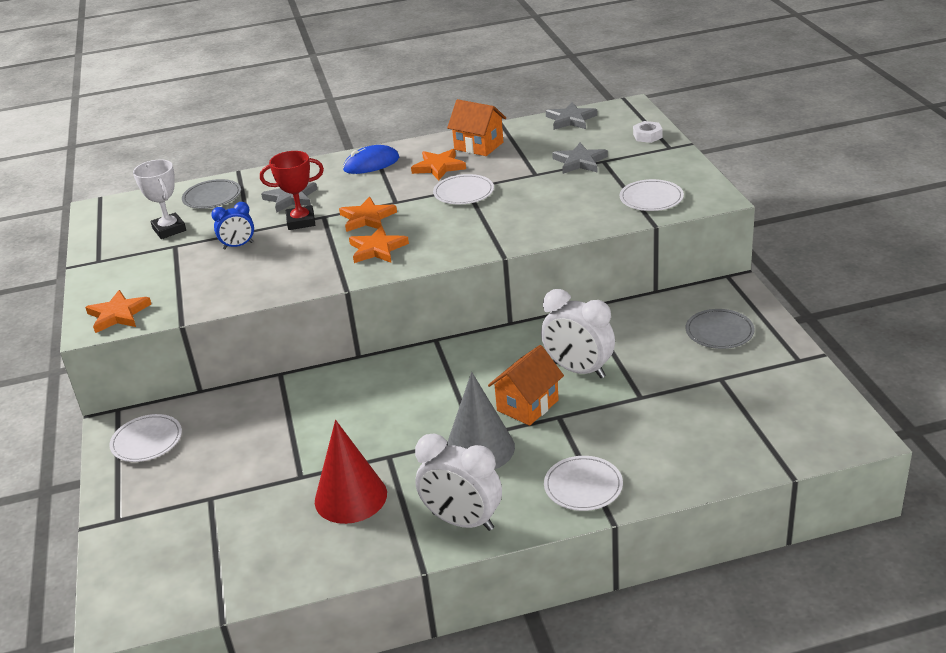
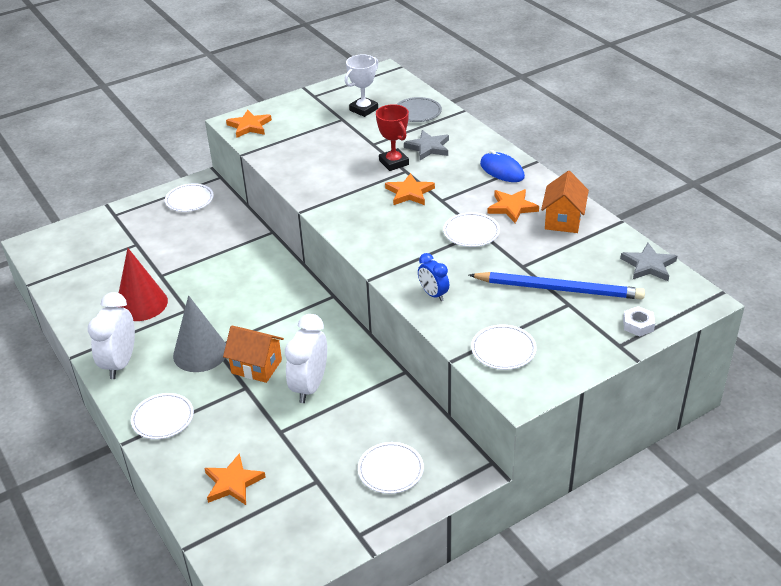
camera: 70 degrees right, 5 degrees up
blue clock [211,202,254,249] -> blue clock moved to [418,253,449,301]
orange star [349,226,409,263] -> orange star moved to [205,453,266,505]
grey star [552,143,608,174] -> blue pencil [469,272,645,300]
grey plate [686,309,755,349] -> white plate [358,442,424,494]

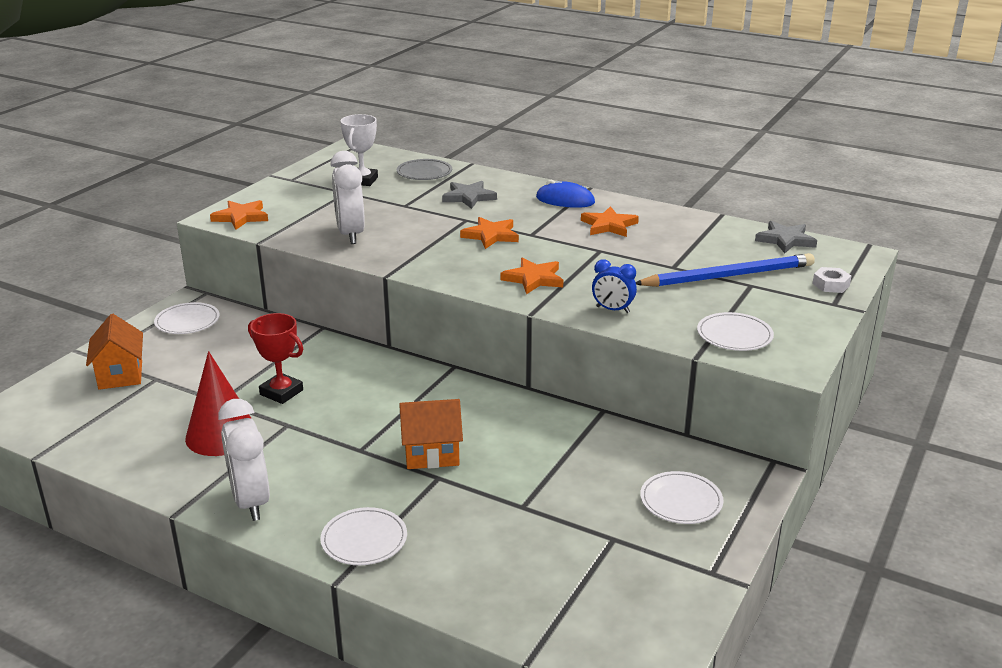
camera: 30 degrees left, 10 degrees down
grey cone [173,295,226,372] -> none
orange star [205,453,266,505] -> orange star moved to [501,258,563,294]
white clock [285,314,327,403] -> white clock moved to [331,151,365,244]
red trophy [376,104,409,171] -> red trophy moved to [248,313,303,404]
white plate [443,212,500,247] -> none
orange house [541,171,589,233] -> orange house moved to [86,314,143,390]

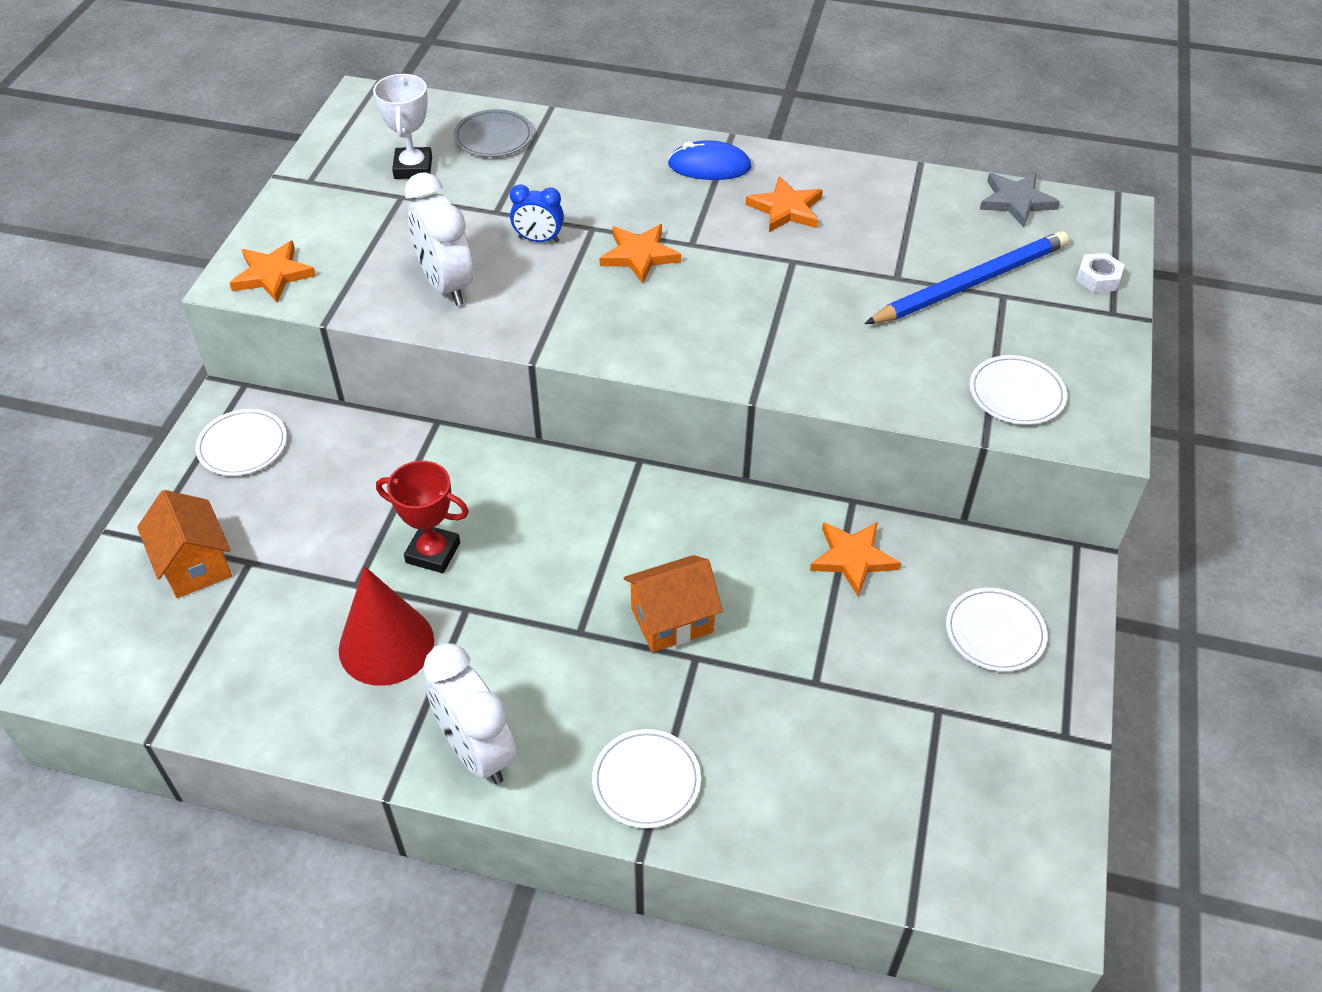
camera: 15 degrees left, 20 degrees up
grey star [442,181,497,209] -> none
orange star [501,258,563,294] -> orange star moved to [810,522,901,596]
blue clock [592,259,637,313] -> blue clock moved to [510,184,564,242]

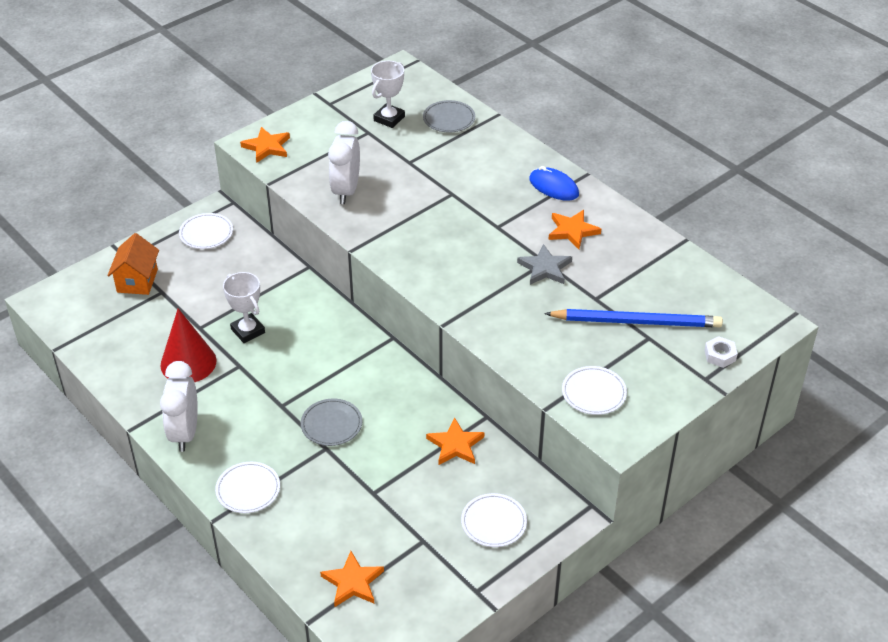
camera: 35 degrees right, 5 degrees down
red trophy [376,461,469,573] -> white trophy [223,272,265,343]
blue clock [510,184,564,242] -> none
orange star [600,224,681,284] -> orange star moved to [320,551,384,607]
orange house [624,555,723,653] -> grey plate [301,398,362,446]
grey star [980,173,1060,227] -> grey star moved to [517,244,572,285]

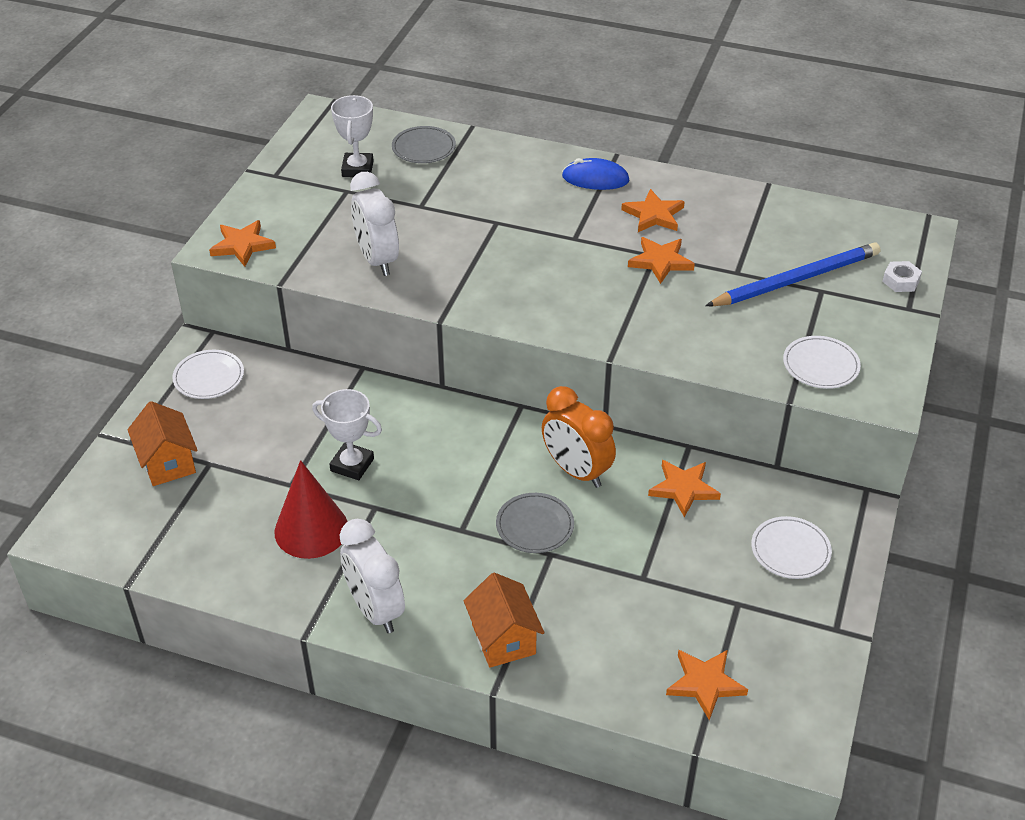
camera: 30 degrees left, 0 degrees up
white plate [215,462,280,513] -> orange house [464,573,544,668]
grey star [517,244,572,285] -> orange star [628,237,695,284]
none -> orange clock [542,386,616,488]

